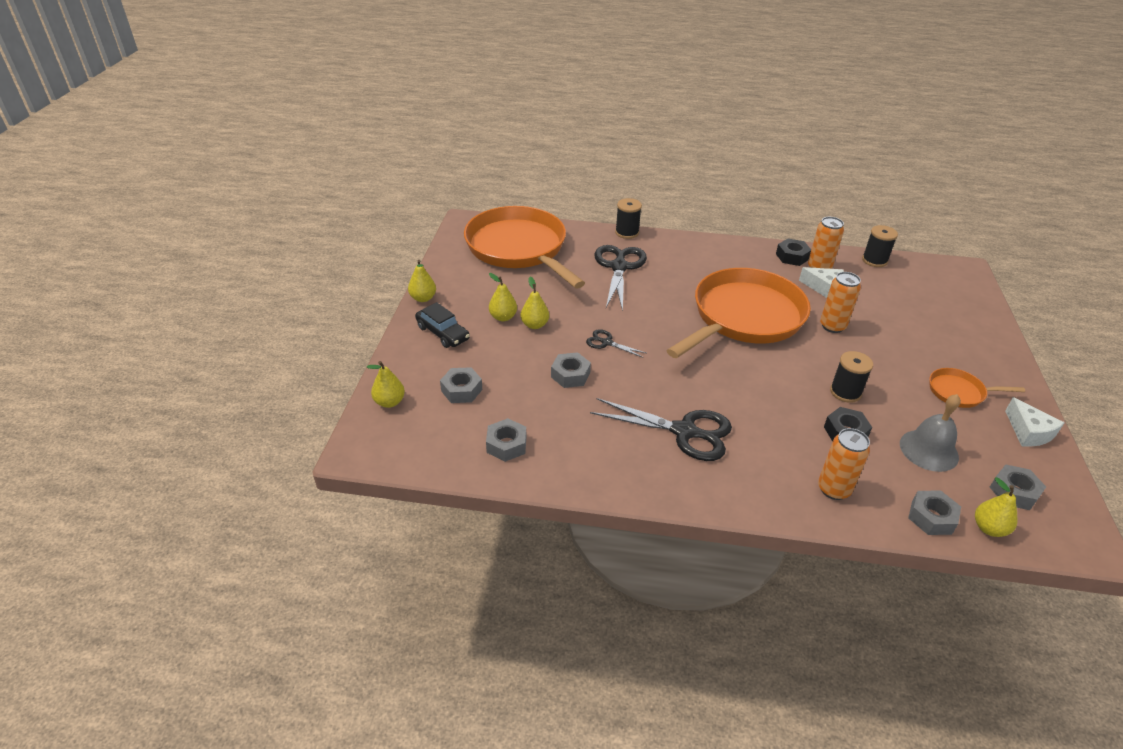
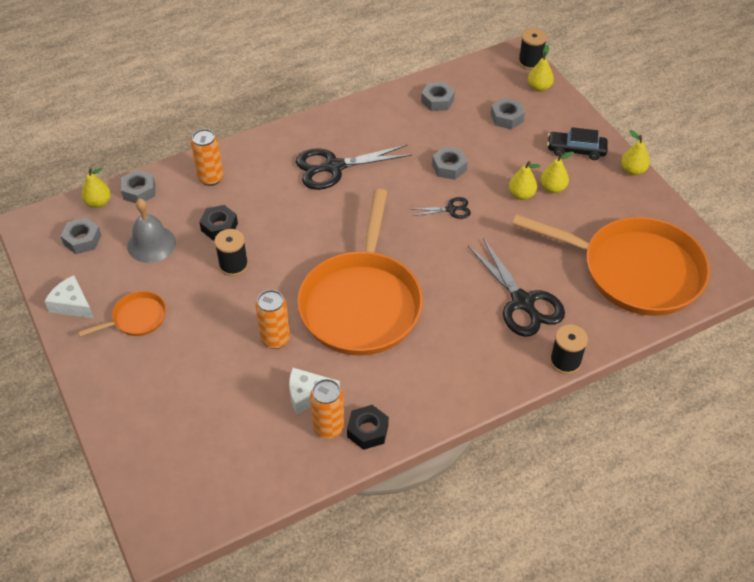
camera: 145 degrees right, 10 degrees up
black spool [862,225,898,267] -> black spool moved to [518,28,547,70]

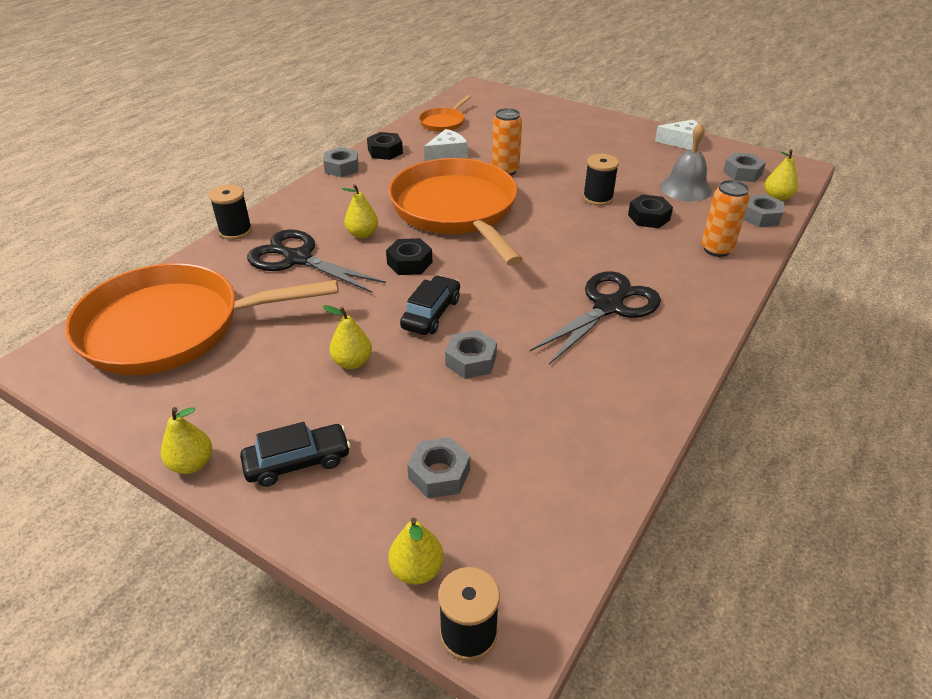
camera: 150 degrees right, 10 degrees down
orange pan [78,291,166,337] -> orange pan moved to [419,95,471,132]
orange can [310,379,345,439] -> none
black scissors [412,197,471,219] -> black car [400,275,460,335]
grey nut [421,82,455,111] -> grey nut moved to [323,147,359,177]
yellow pear [540,152,574,193] -> yellow pear moved to [342,184,378,239]
none -> black nut [386,238,432,275]

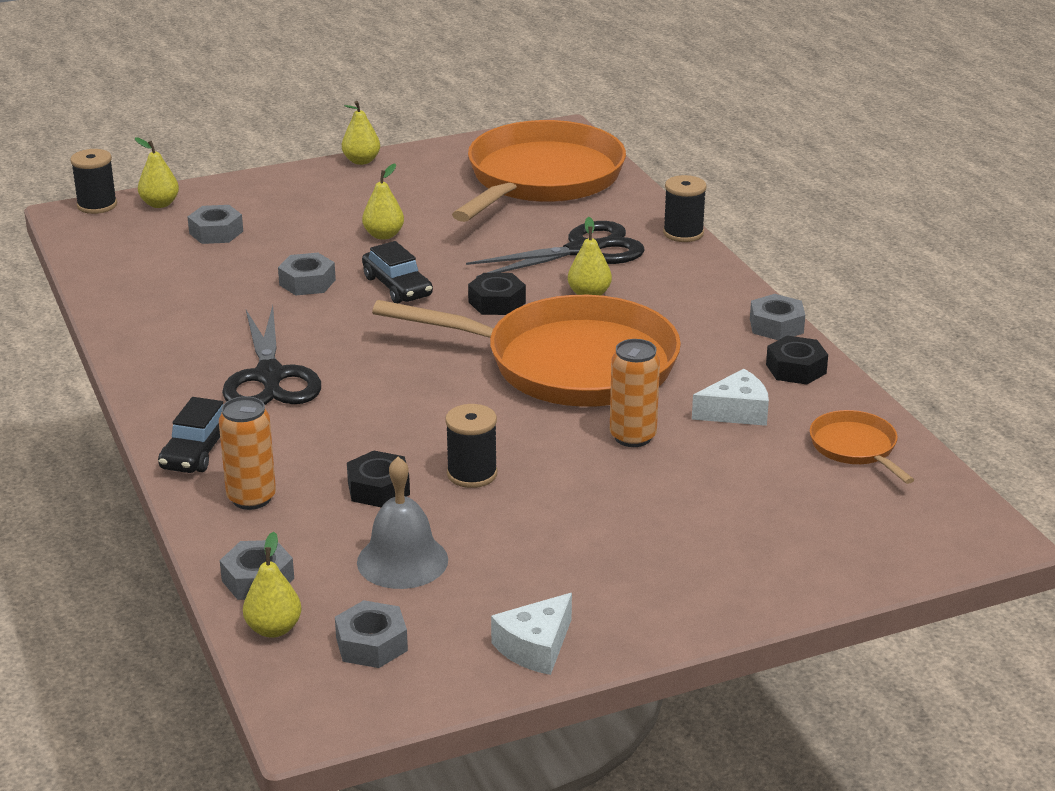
camera: 125 degrees right, 10 degrees down
black car [240,422,351,487] -> black car moved to [158,397,223,473]
white cheese [424,129,467,161] -> white cheese turned 105 degrees counterclockwise [692,369,769,426]

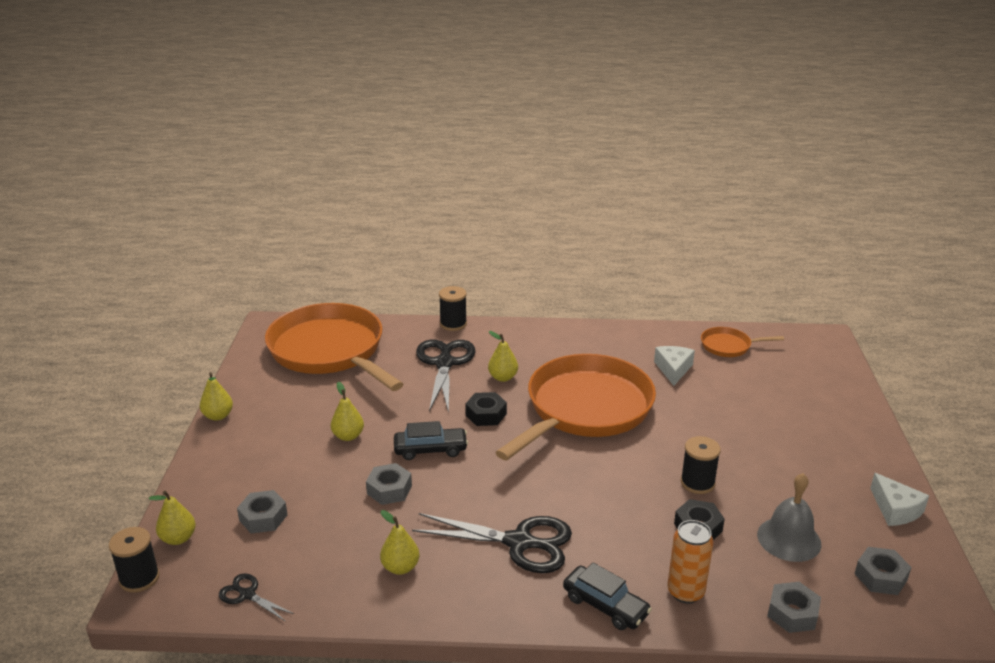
camera: 65 degrees left, 0 degrees up
yellow pear [243,532,301,638] -> yellow pear moved to [380,510,420,575]
orange can [610,339,660,447] -> none
grey nut [750,294,805,340] -> none
black nut [766,336,828,385] -> none
none -> black scissors [219,573,294,622]

